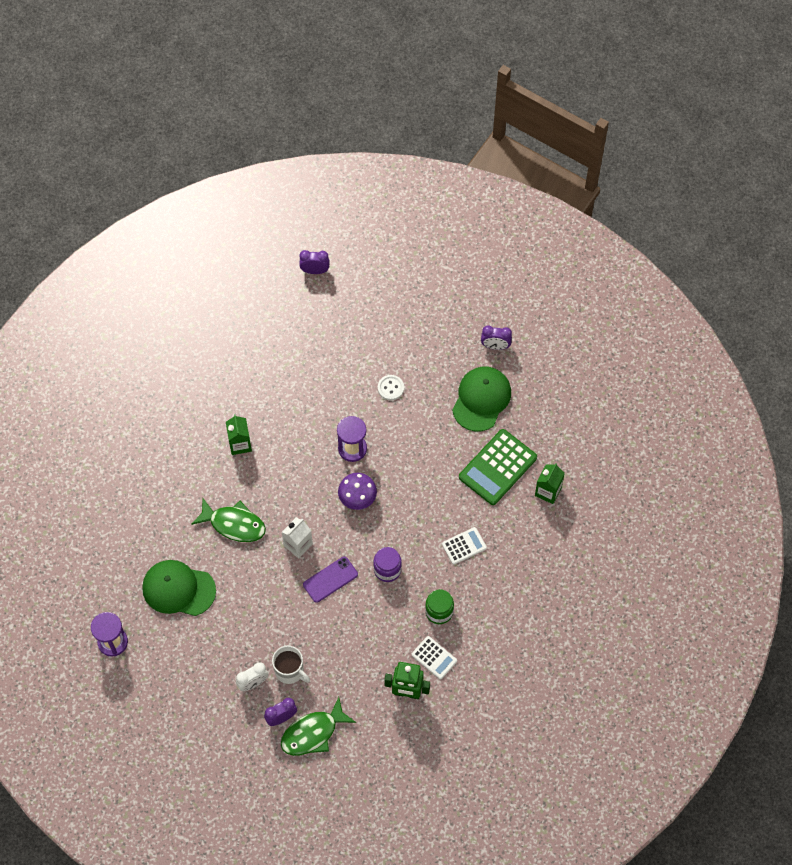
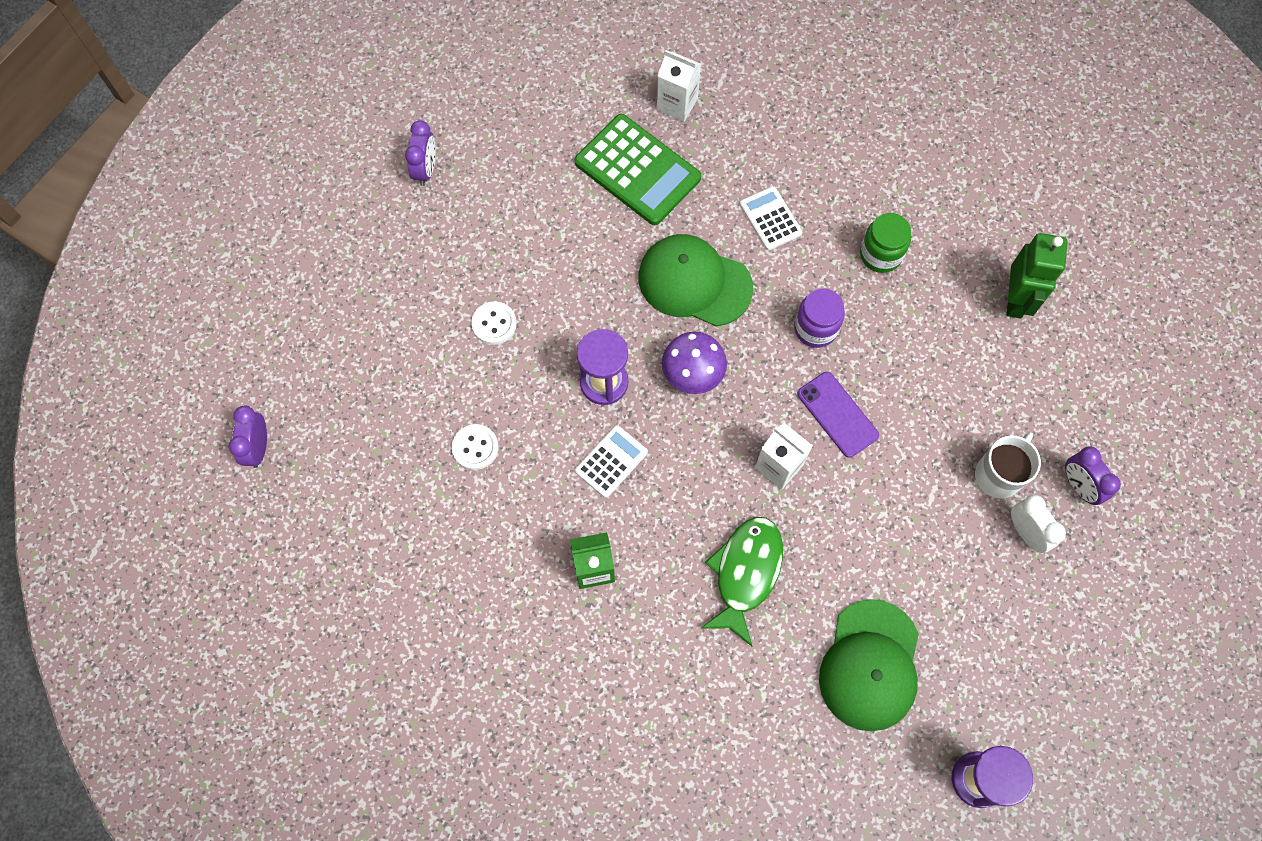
camera: 90 degrees left, 5 degrees up
green fish [281,697,356,756] -> none
white calculator [412,636,457,679] -> white calculator moved to [575,425,648,498]
green cap [452,366,511,431] -> green cap moved to [638,234,753,326]
green carton [535,463,565,504] -> white carton [657,50,701,122]
none -> white button [452,424,499,470]

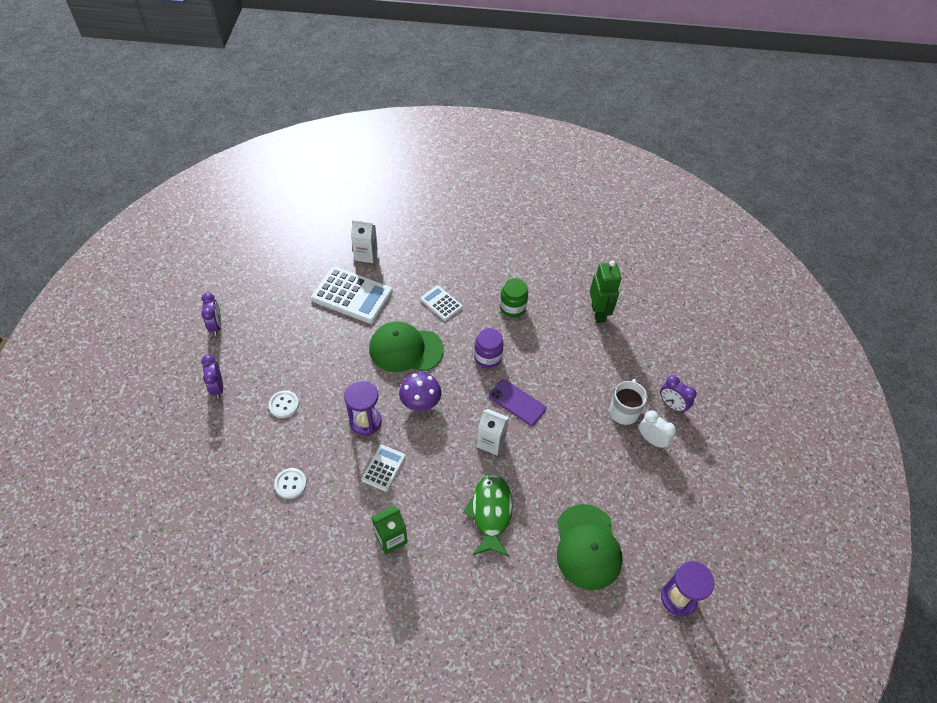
camera: 20 degrees left, 15 degrees down
purple clock [229,406,267,468] -> purple clock moved to [201,355,223,399]
green calculator [574,114,701,225] -> white calculator [311,267,393,324]

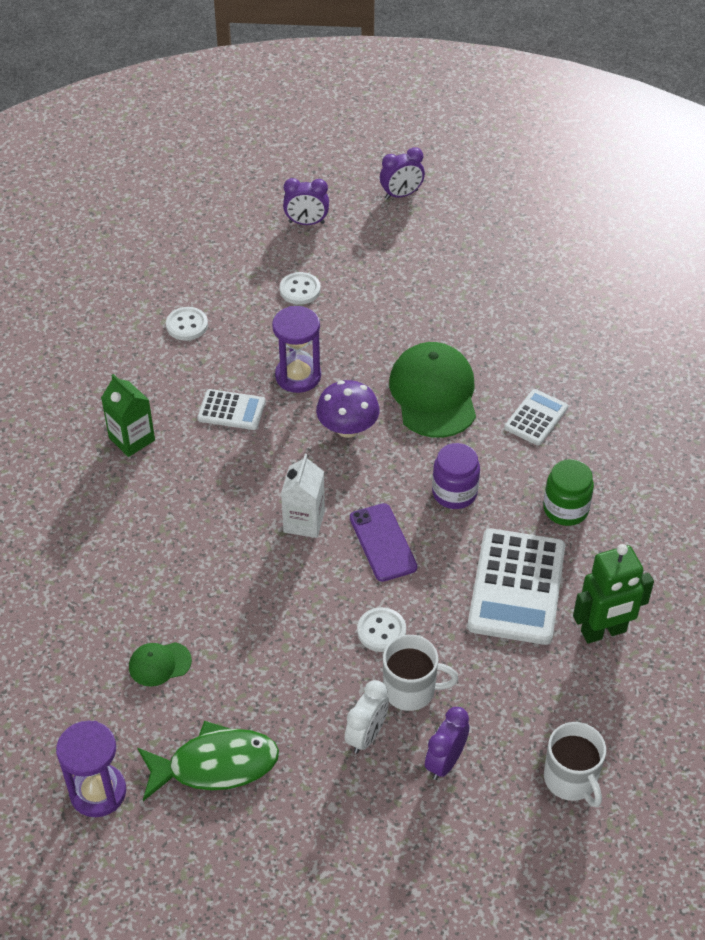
camera: 80 degrees right, 5 degrees down
purple clock [201,355,223,399] -> purple clock turned 150 degrees counterclockwise [283,178,329,225]
white calculator [311,267,393,324] -> white calculator moved to [467,528,565,645]
white carton [351,220,378,263] -> none
green fish [463,474,513,557] -> green fish moved to [138,721,279,801]
purple phone [489,379,546,426] -> purple phone turned 45 degrees counterclockwise [350,503,417,582]
green cap [557,504,623,590] -> green cap [129,642,192,686], size x0.48
none -> white button [357,607,406,652]
none -> white mug [544,722,606,807]

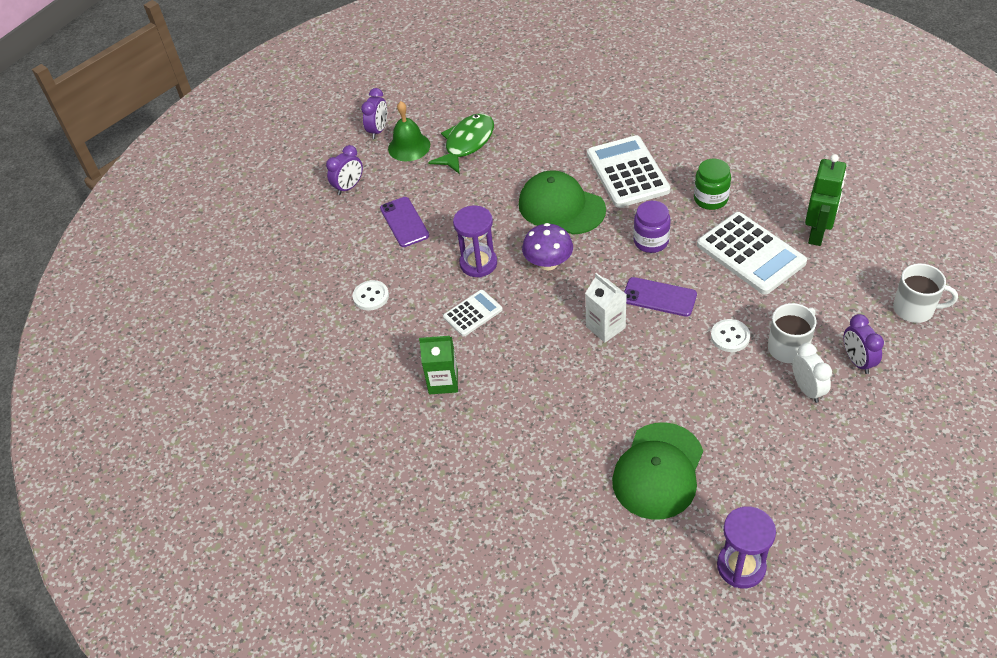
camera: 45 degrees left, 0 degrees up
green cap [129,642,192,686] -> green cap [612,422,703,520], size x2.10
green fish [138,721,279,801] -> green fish moved to [428,113,494,174]
white button [280,272,321,305] -> purple phone [380,197,429,247]
white calculator [504,389,568,446] -> white calculator [587,135,671,208], size x1.85
none -> green bell [388,101,430,161]

